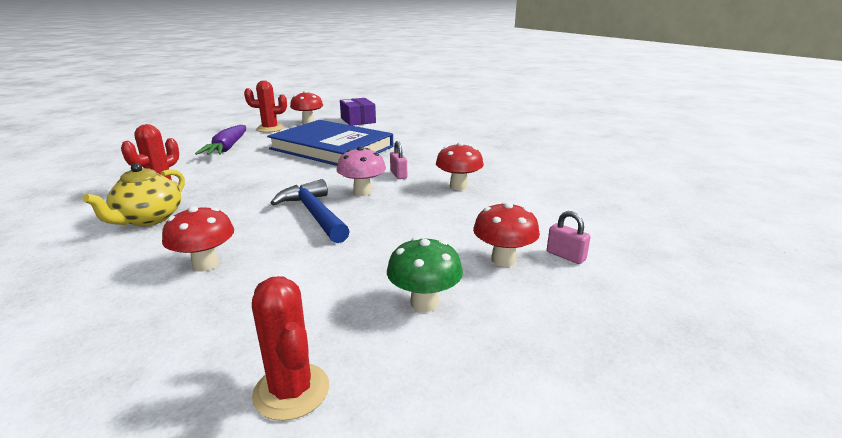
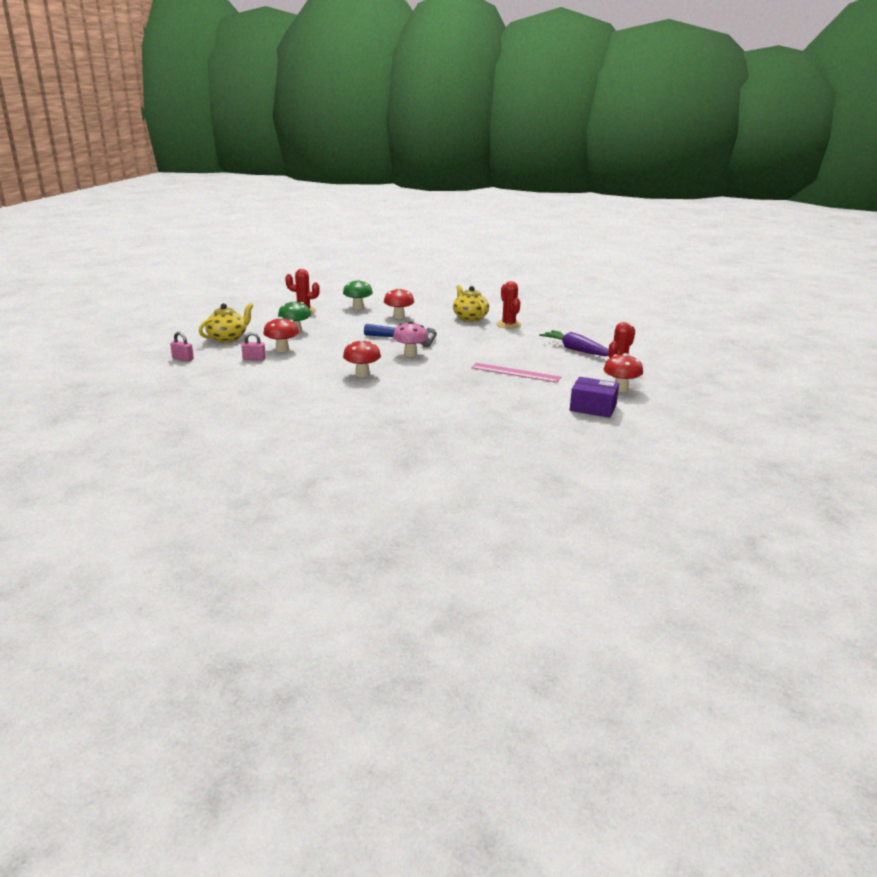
camera: 135 degrees right, 0 degrees up
blue book [267,120,393,166] -> pink ruler [471,363,561,383]
pink padlock [390,141,407,179] -> pink padlock moved to [170,332,194,361]
none -> yellow teapot [199,303,253,342]
none -> green mushroom [343,279,373,310]

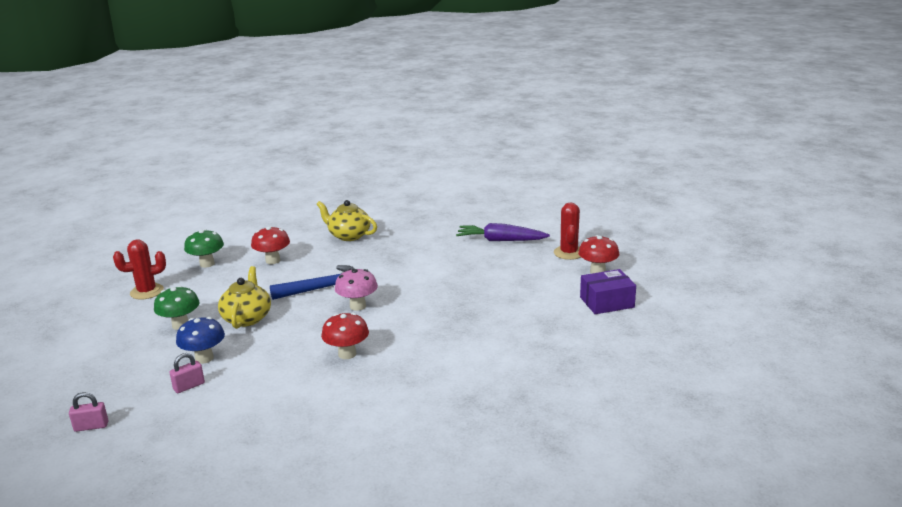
camera: 35 degrees left, 0 degrees up
yellow teapot [199,303,253,342] -> yellow teapot moved to [218,266,271,329]
red mushroom [263,317,299,352] -> blue mushroom [176,317,225,364]
pink ruler [471,363,561,383] -> none
red cactus [496,281,521,329] -> none

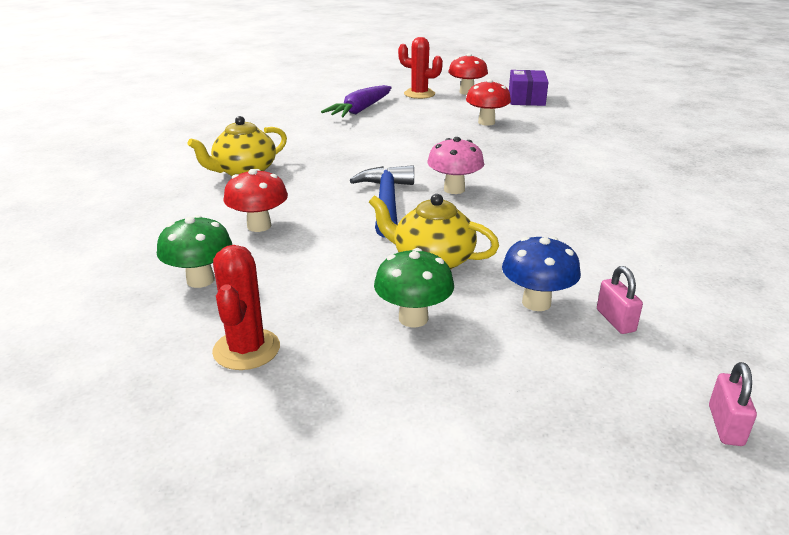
camera: 70 degrees left, 5 degrees up
red mushroom [321,313,369,359] -> red mushroom moved to [466,79,511,126]

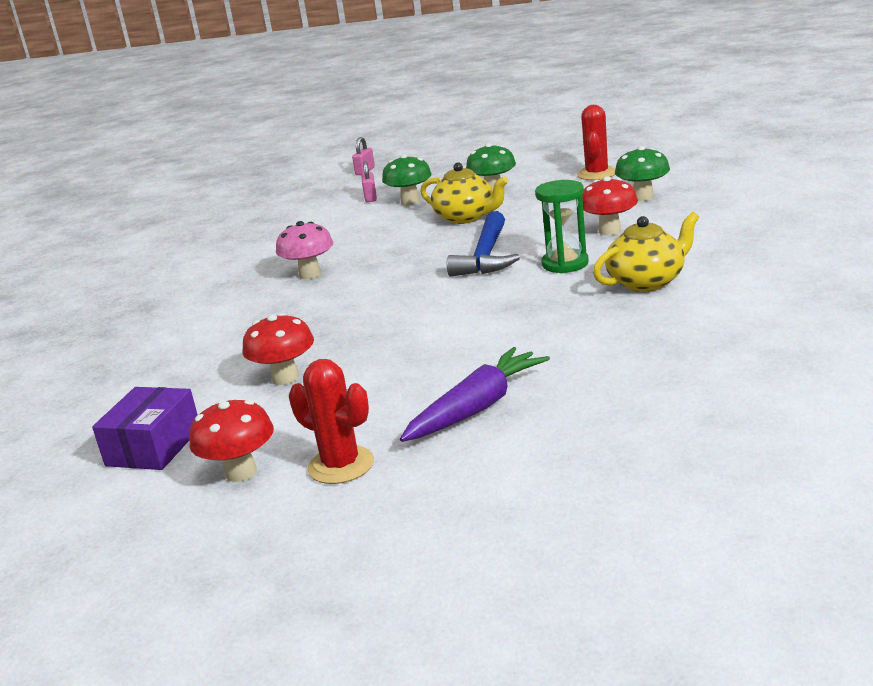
camera: 165 degrees left, 5 degrees down
pink mushroom [427,137,484,194] -> pink mushroom moved to [276,221,334,279]
blue mushroom [502,236,581,311] -> green mushroom [382,154,432,205]
none -> green hourglass [535,180,589,273]

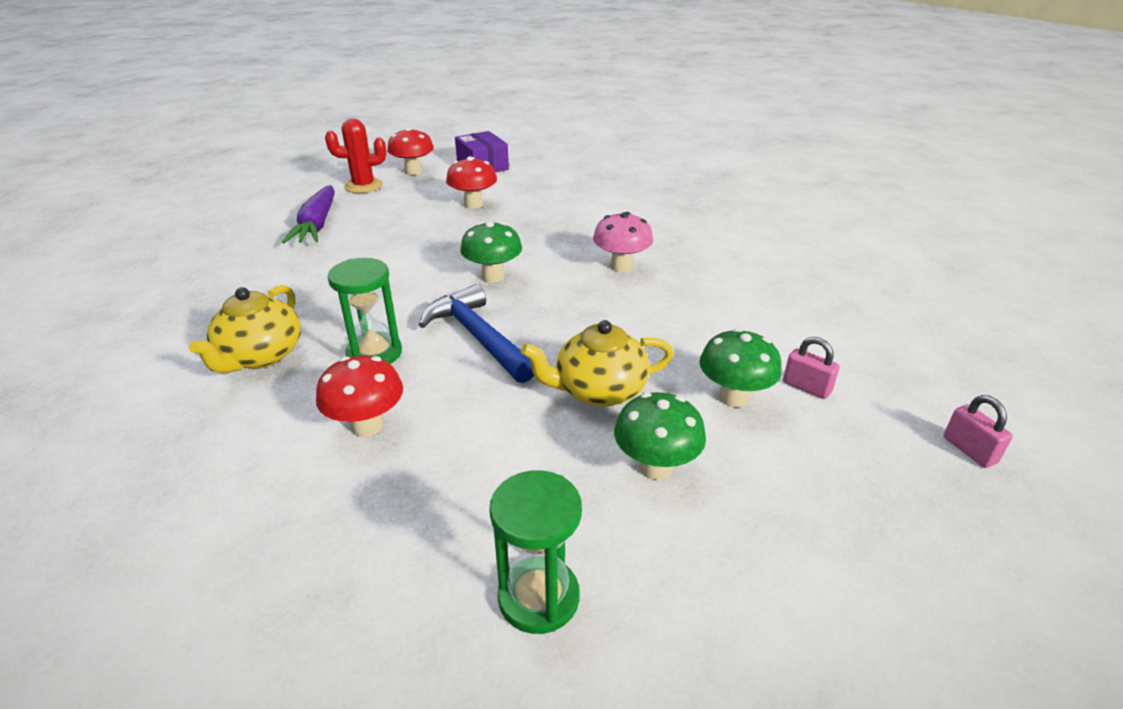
camera: 130 degrees right, 10 degrees up
red cactus [577,105,615,180] -> green hourglass [489,470,582,634]
green mushroom [615,146,670,201] -> green mushroom moved to [460,221,522,283]

